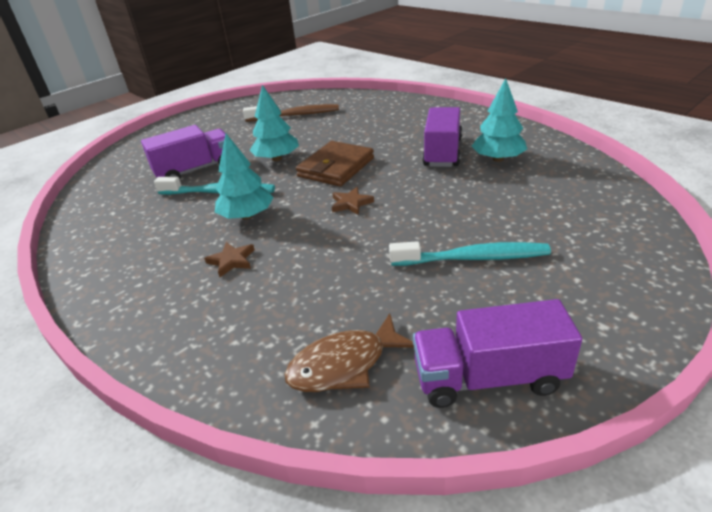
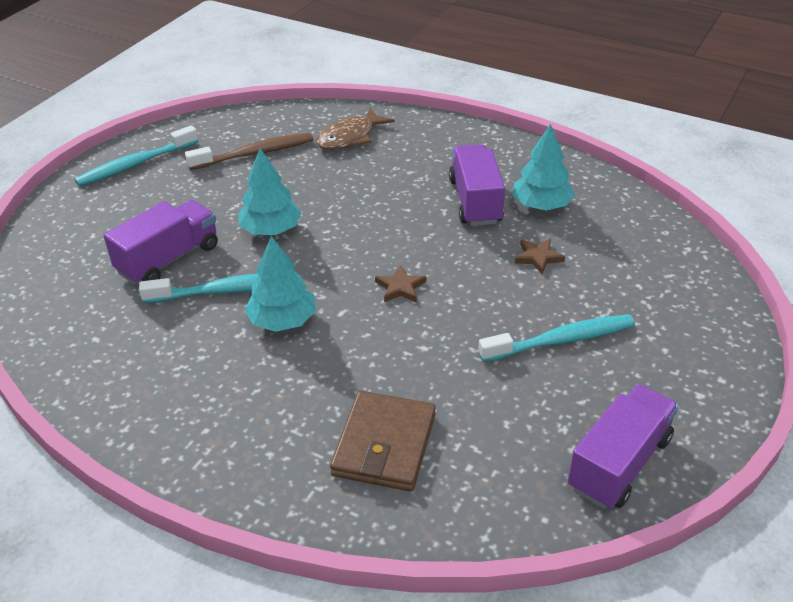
camera: 20 degrees left, 5 degrees up
brown star [204,242,255,277] -> brown star moved to [514,239,565,274]
brown fish [284,313,414,392] -> brown fish moved to [316,108,394,150]
brown wallet [296,141,374,186] -> brown wallet moved to [330,391,436,492]
purple truck [413,299,582,408] -> purple truck turned 150 degrees clockwise [568,384,678,509]
none -> turquoise toothbrush [75,125,198,187]

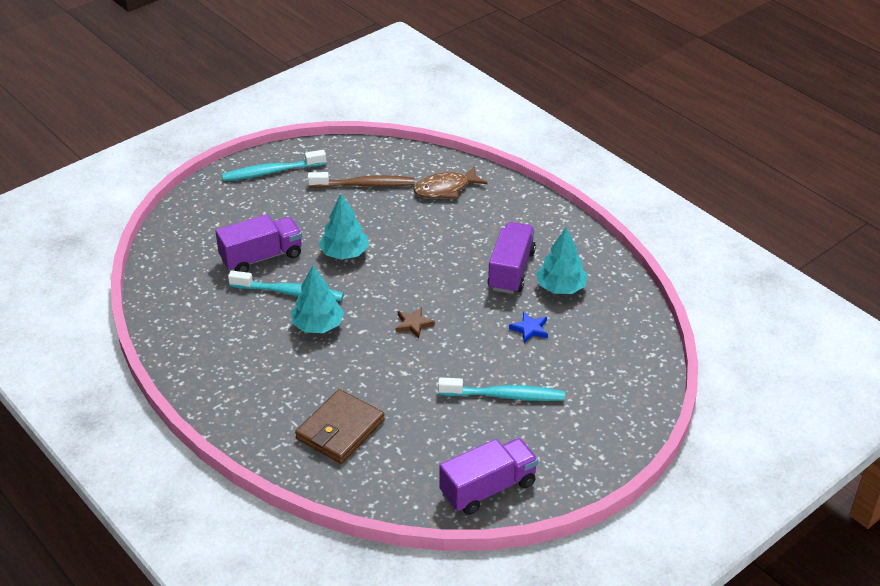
camera: 20 degrees right, 0 degrees up
brown star [514,239,565,274] -> blue star [509,312,548,343]

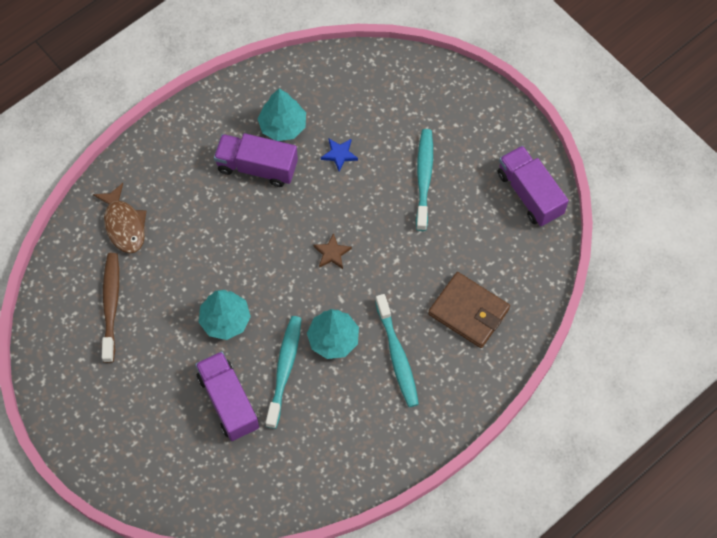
camera: 90 degrees left, 25 degrees up
turquoise toothbrush [222,150,326,181] -> turquoise toothbrush moved to [375,294,419,407]

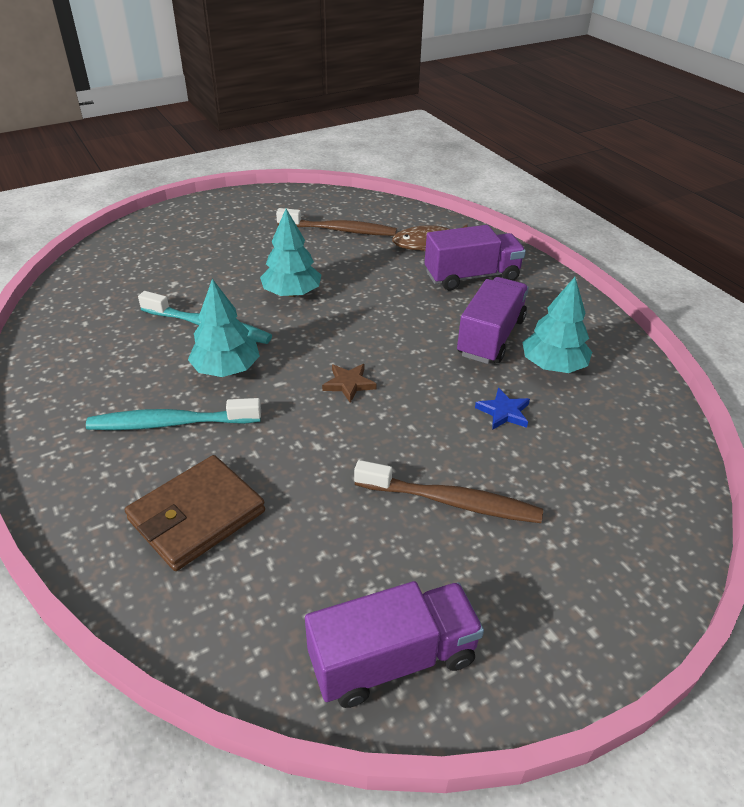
camera: 100 degrees right, 25 degrees down
purple truck [195,351,259,441] -> purple truck moved to [425,225,526,290]
turquoise toothbrush [416,129,433,231] -> brown toothbrush [354,460,543,523]

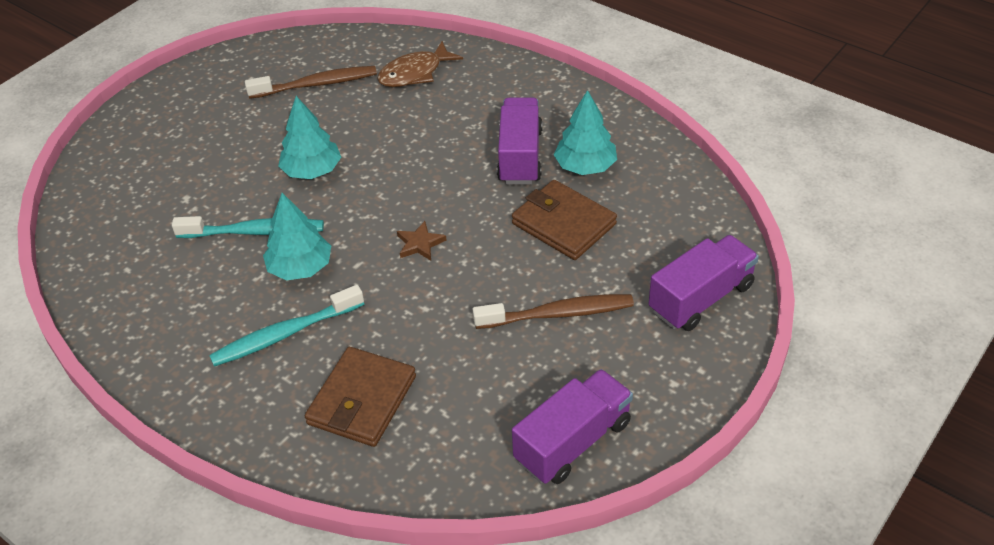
camera: 20 degrees left, 5 degrees up
purple truck [425,225,526,290] -> purple truck moved to [648,235,759,331]
blue star [475,387,530,429] -> brown wallet [512,180,617,260]

